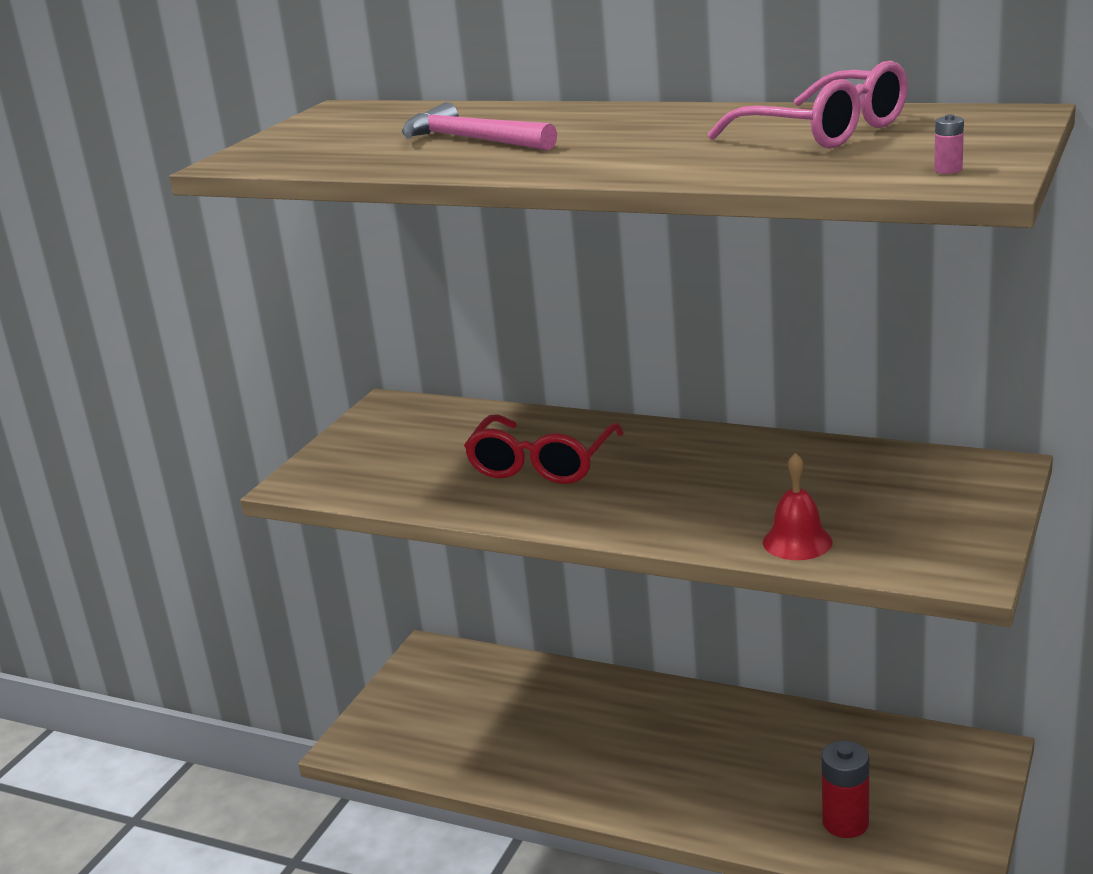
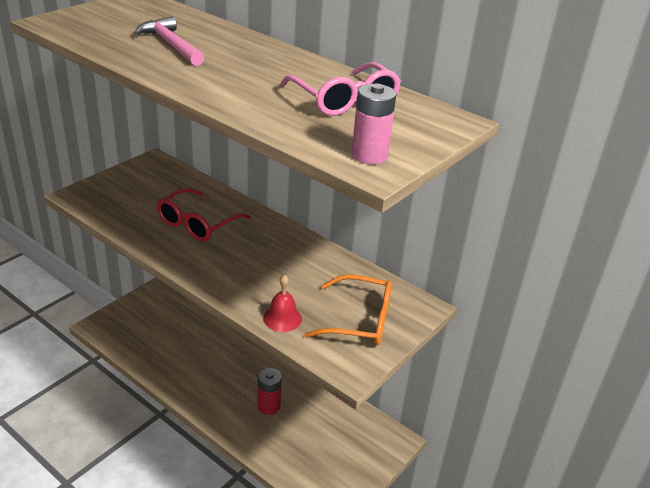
camera: 10 degrees right, 10 degrees up
red battery [821,741,869,838] -> red battery moved to [257,368,282,415]
pink battery [934,114,964,174] -> pink battery [352,83,396,164], size x2.21
none -> orange glasses [304,274,392,345]

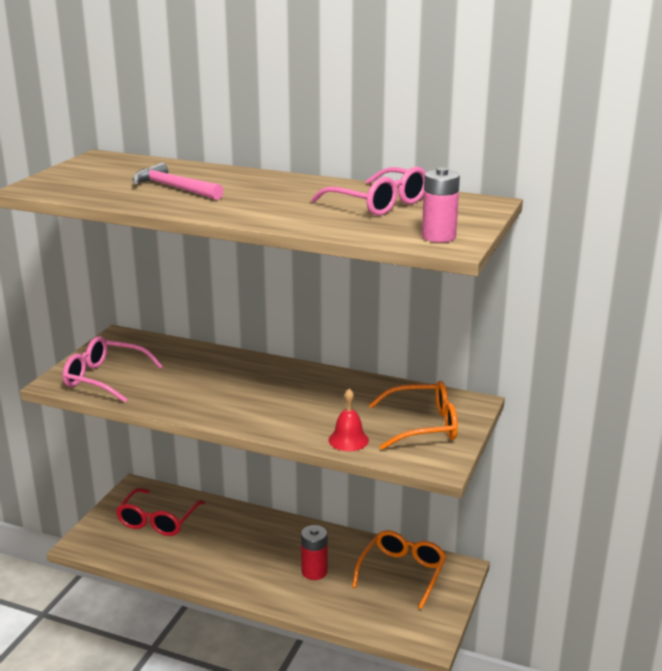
camera: 15 degrees left, 10 degrees down
red glasses [157,188,251,241] -> red glasses moved to [116,488,205,536]
none -> pink glasses [63,336,163,403]
none -> orange glasses [352,530,446,609]

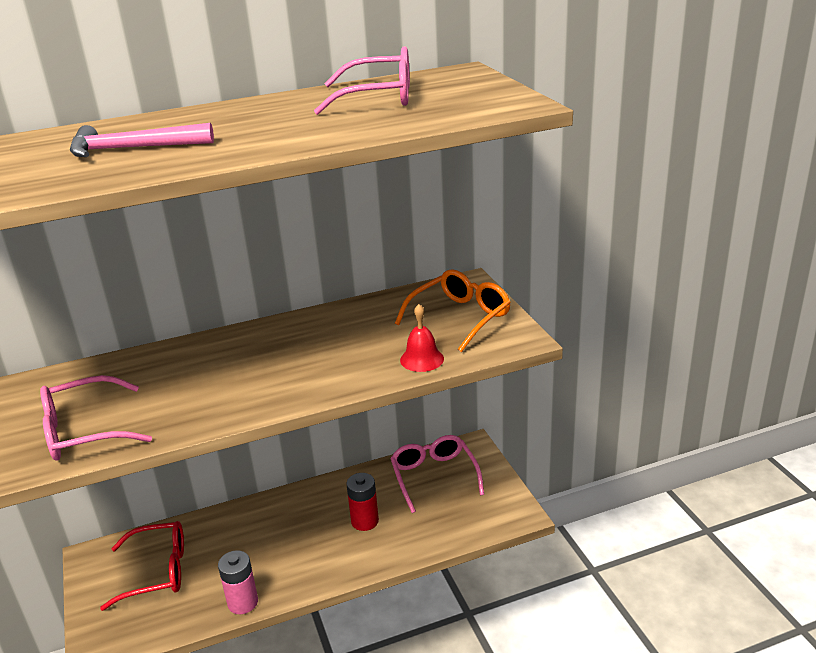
camera: 40 degrees left, 5 degrees up
red glasses [116,488,205,536] -> red glasses turned 75 degrees counterclockwise [100,521,184,611]
orange glasses [352,530,446,609] -> pink glasses [391,435,484,513]
pink battery [422,167,460,242] -> pink battery moved to [218,550,258,614]

